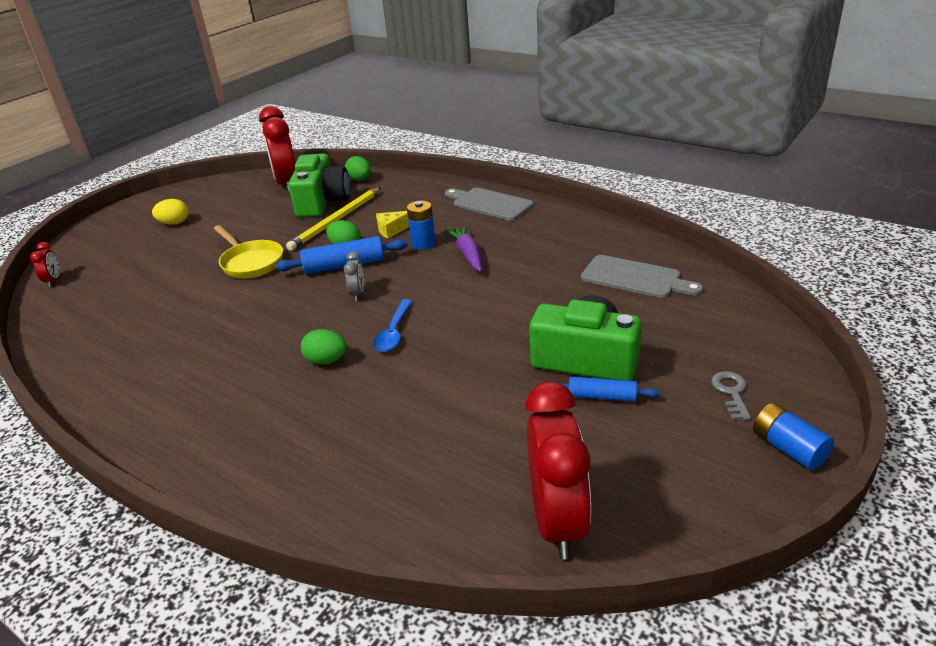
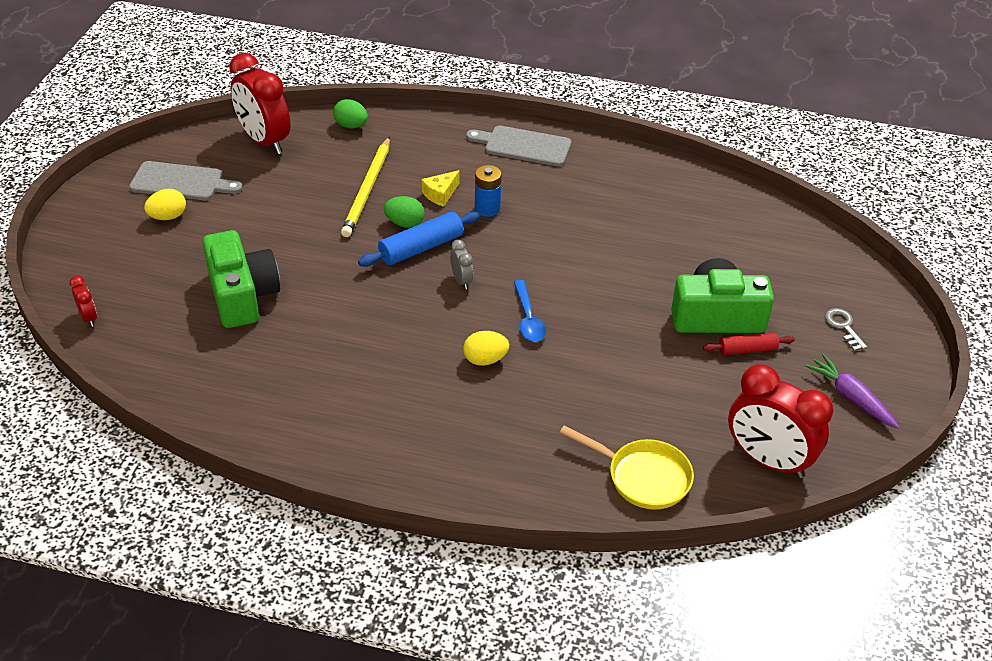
camera: 25 degrees left, 10 degrees up
yellow pan [214,225,283,278] -> yellow pan moved to [560,425,694,510]
green camera [288,153,350,218] -> green camera moved to [202,230,280,328]
green egg [301,329,347,365] -> yellow egg [463,331,509,366]
purple carrot [445,225,482,272] -> purple carrot moved to [805,354,899,428]
red clock [525,382,591,559] -> red clock turned 150 degrees clockwise [728,364,833,478]
blue rolling pin [552,377,659,402] -> red rolling pin [703,332,795,355]
grey cutting board [581,255,703,298] -> grey cutting board moved to [129,161,242,200]
blue battery [753,403,834,470] -> none

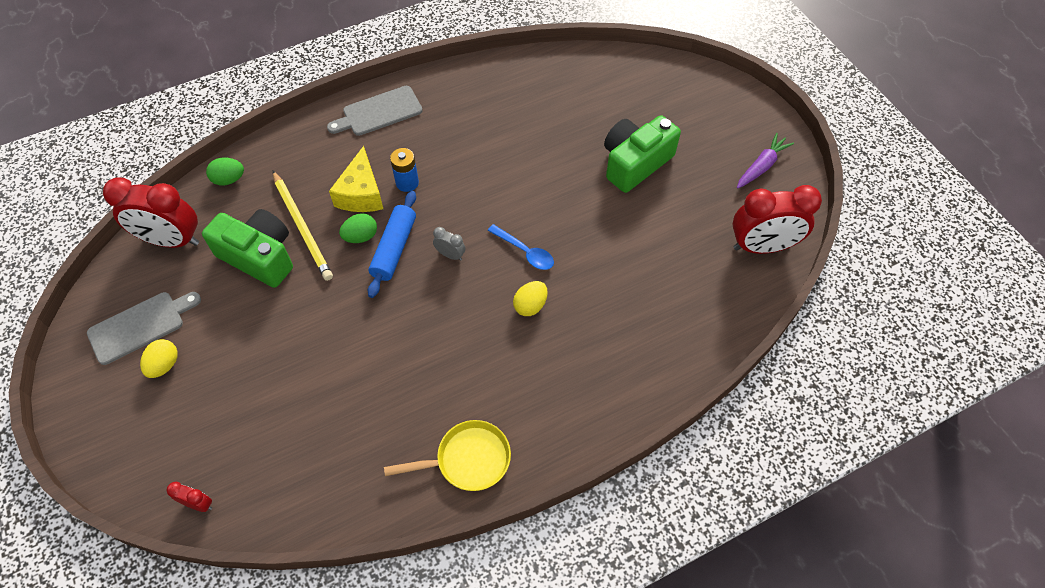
camera: 40 degrees left, 15 degrees up
green camera [202,230,280,328] -> green camera moved to [202,209,293,288]
yellow cheese [422,170,460,207] -> yellow cheese [329,146,383,212], size x1.71
yellow pan [560,425,694,510] -> yellow pan moved to [384,420,511,491]
red rolling pin [703,332,795,355] -> none
purple carrot [805,354,899,428] -> purple carrot turned 120 degrees clockwise [737,133,794,189]
grey key [825,308,867,351] -> none

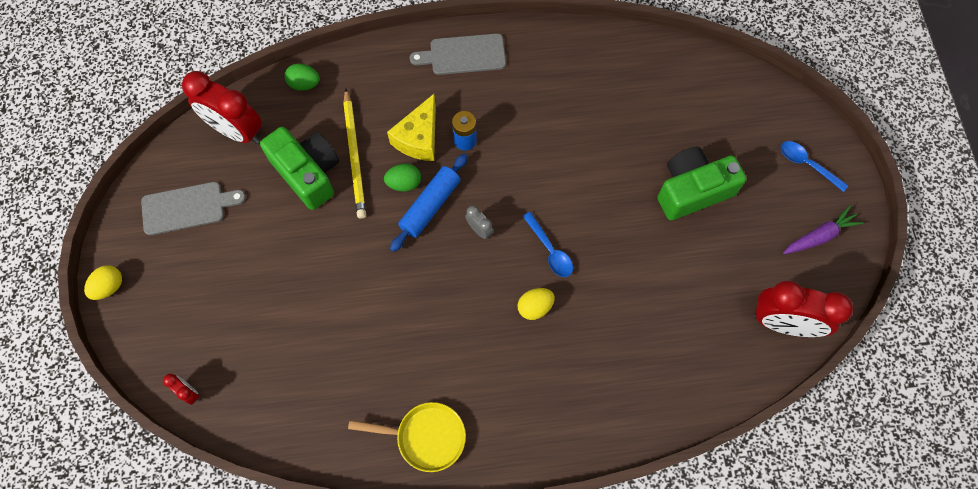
camera: 20 degrees right, 10 degrees up
yellow egg [140,339,178,378] -> yellow egg moved to [84,265,122,300]
none -> blue spoon [781,141,848,192]

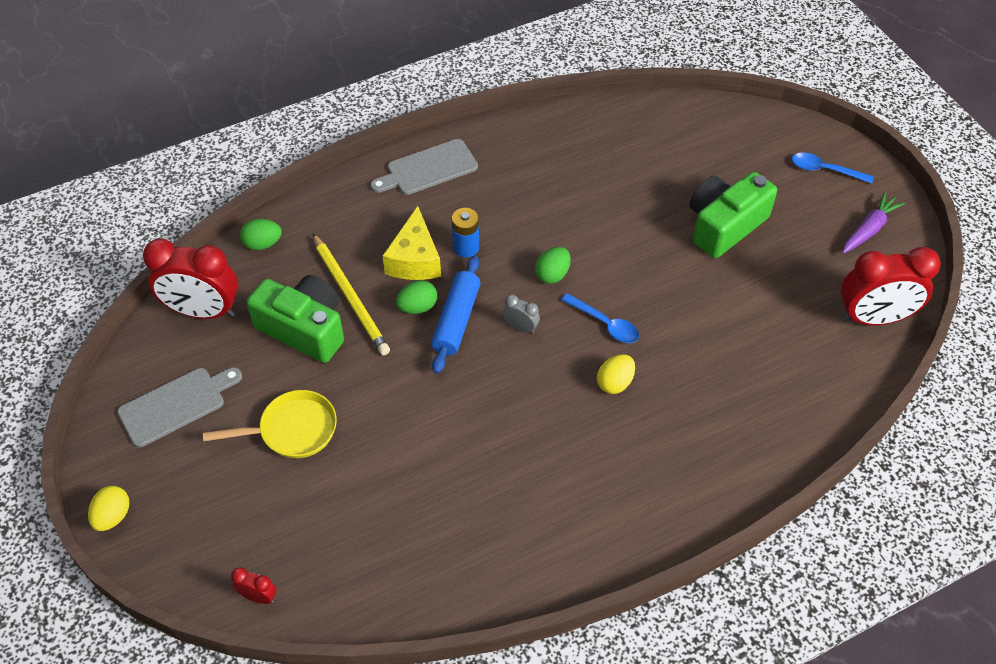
camera: 20 degrees left, 15 degrees down
yellow pan [348,402,466,472] -> yellow pan moved to [203,390,337,458]
none -> green egg [535,247,571,284]

